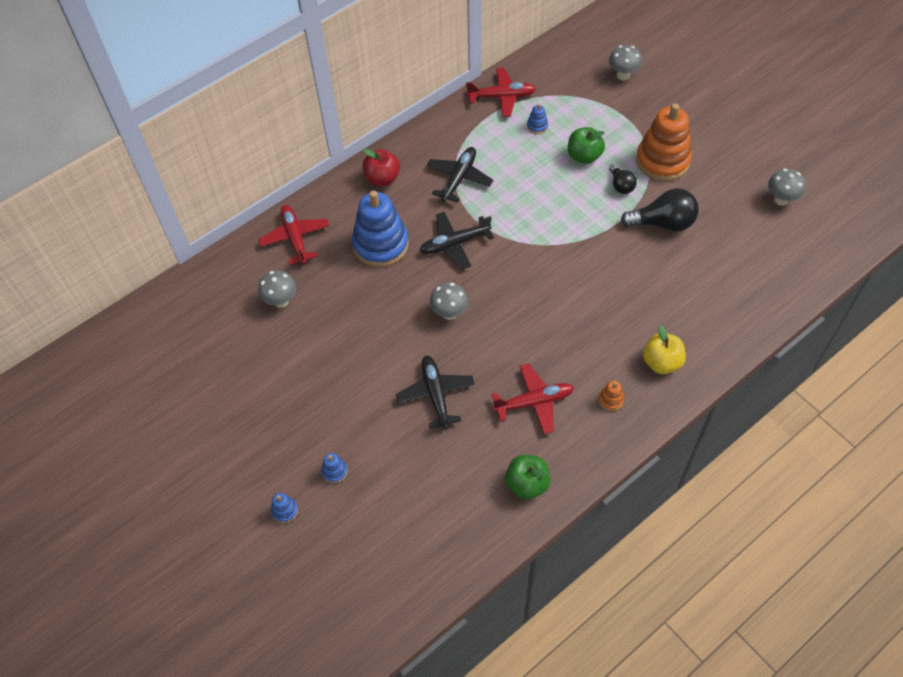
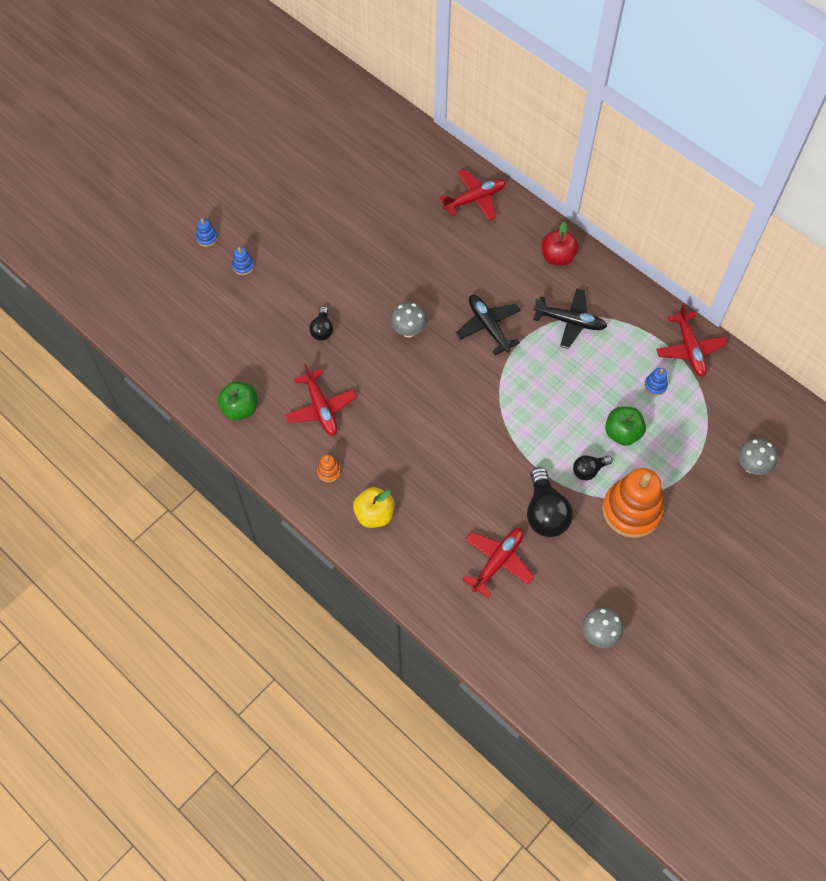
camera: 80 degrees right, 5 degrees up
grey mushroom [258,271,296,308] -> none
blue stacking toy [352,191,409,267] -> none
black plane [396,356,475,429] -> black light bulb [309,306,333,341]
none -> red plane [462,528,534,598]

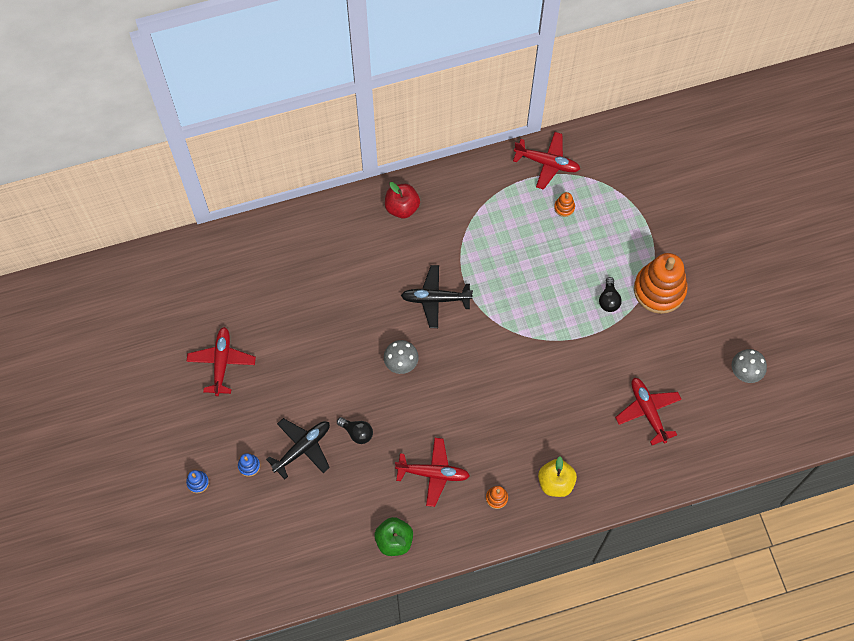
camera: 60 degrees left, 5 degrees up
red plane [439,169,506,220] -> red plane moved to [186,327,256,396]
black light bulb [527,467,573,537] -> none
black plane [534,288,607,349] -> black plane moved to [266,418,330,479]
green apple [605,407,646,446] -> none
blue stacking toy [644,368,668,396] -> orange stacking toy [554,192,575,217]
grey mushroom [738,438,777,475] -> none

